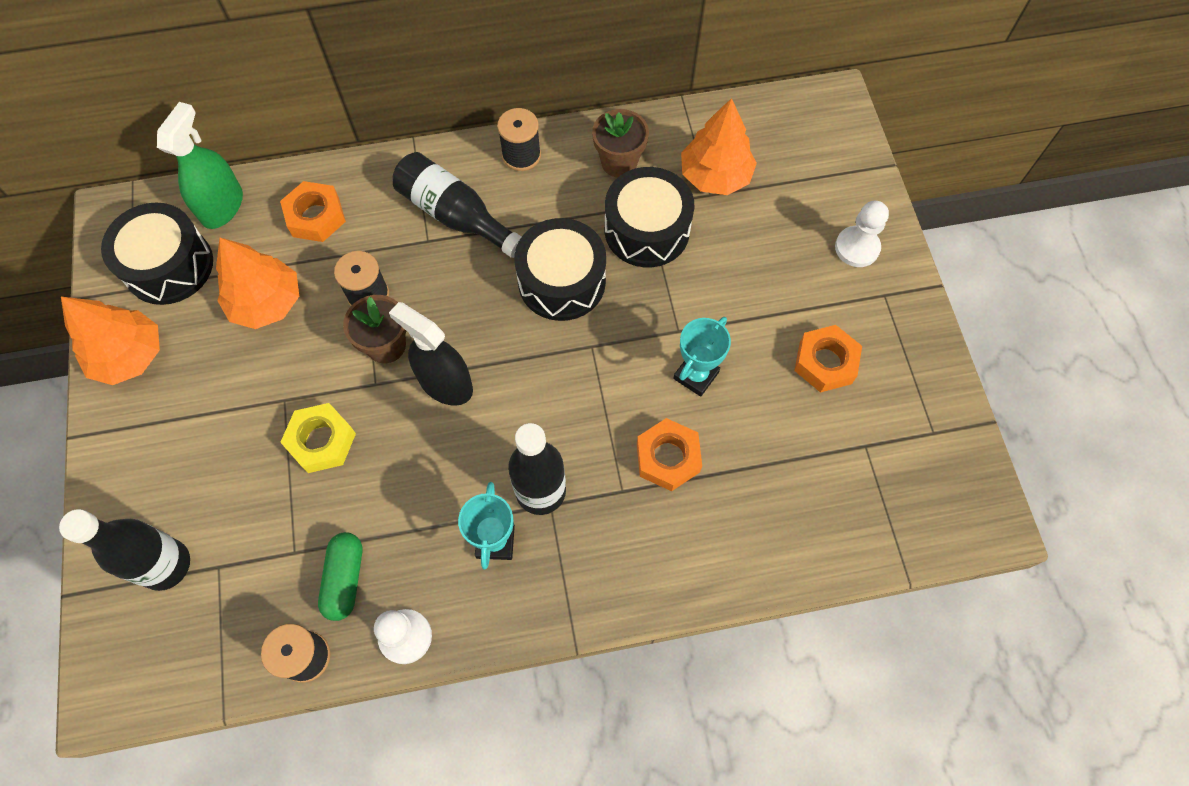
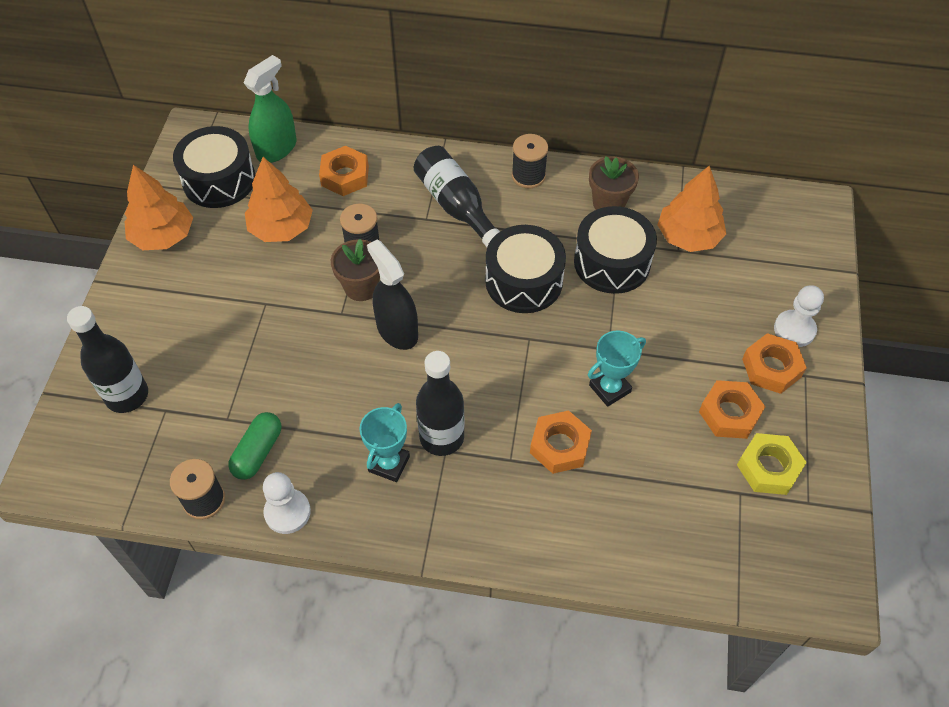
camera: 20 degrees right, 10 degrees down
yellow nut [280,403,356,473] -> yellow nut moved to [737,433,807,495]
none -> orange nut [742,333,807,394]

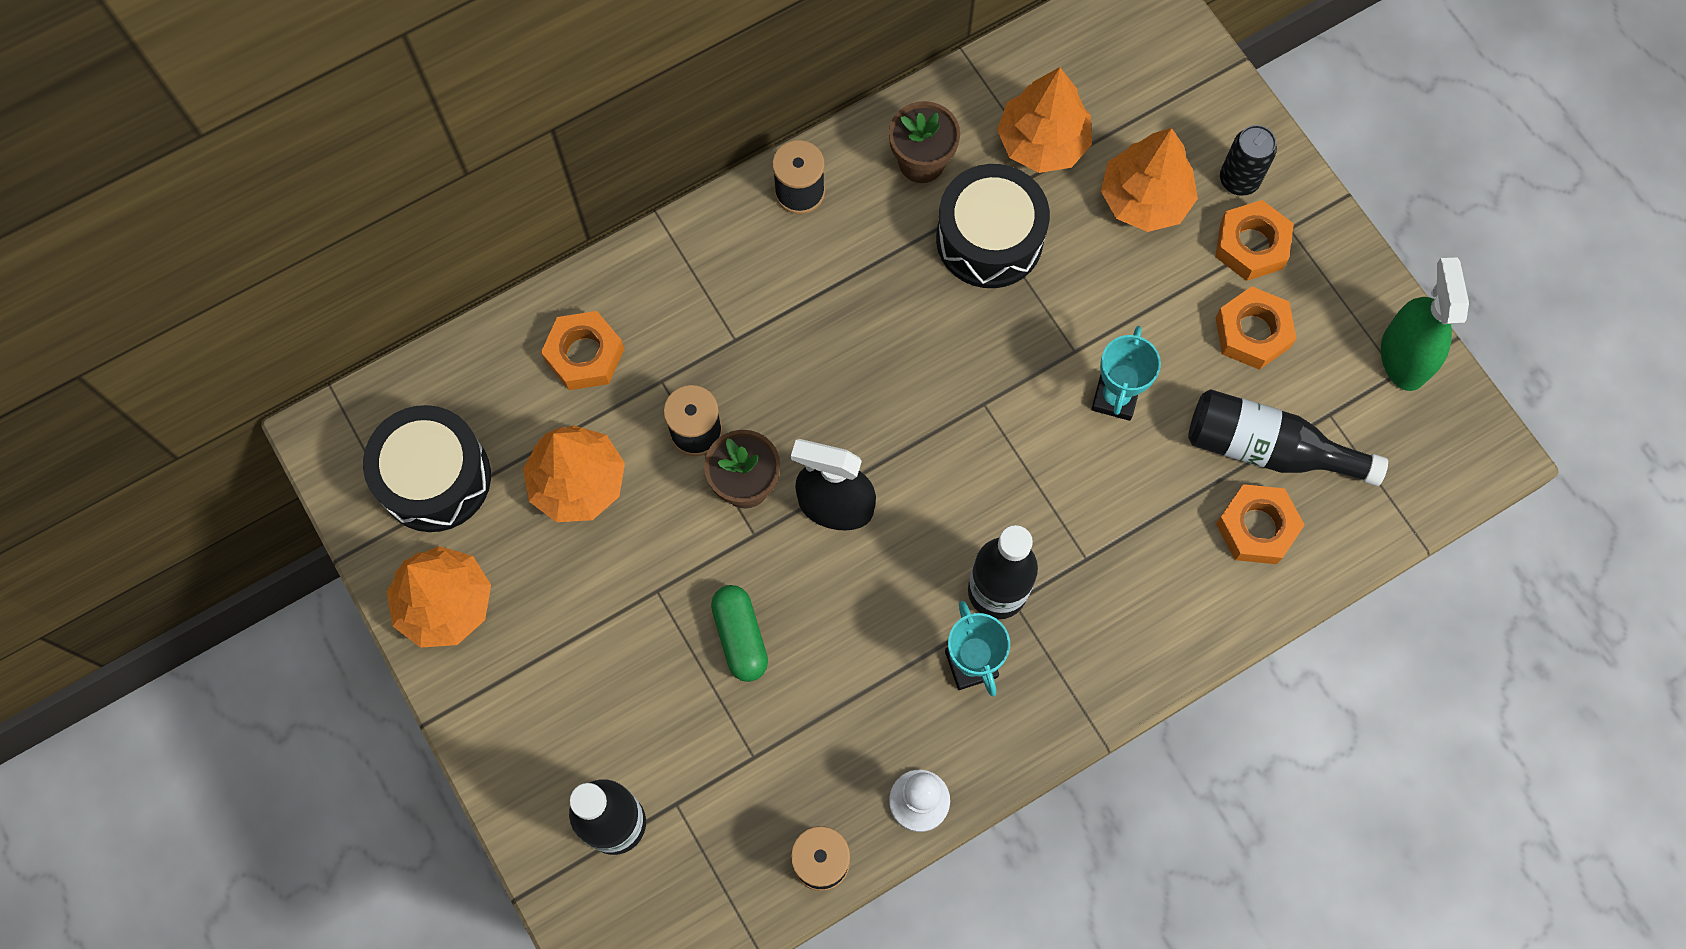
camera: 40 degrees left, 15 degrees up
green capsule [228,412,281,480] -> green capsule moved to [711,585,768,682]
green spray bottle [244,55,297,163] -> green spray bottle moved to [1381,257,1469,391]
black bottle [414,146,500,247] -> black bottle moved to [1188,389,1388,486]
black drum [485,225,566,313] -> none
orange nut [530,410,592,474] -> orange nut moved to [1216,484,1305,564]
yellow nut [737,433,807,495] -> none
white pawn [774,285,824,347] -> black can [1220,125,1277,196]
none -> orange tree [1101,128,1198,232]

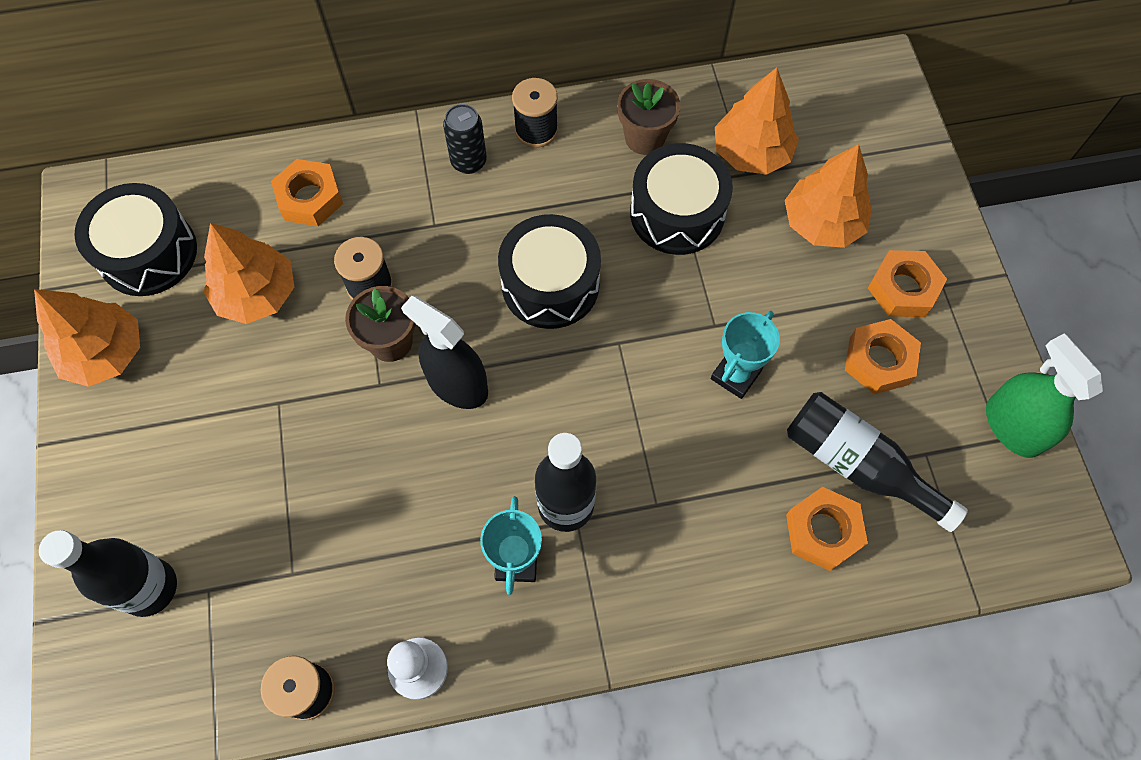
camera: 20 degrees right, 5 degrees down
green capsule [711,585,768,682] -> none
black can [1220,125,1277,196] -> black can moved to [443,104,487,174]
green spray bottle [1381,257,1469,391] -> green spray bottle turned 45 degrees counterclockwise [986,333,1103,458]
none -> black drum [498,214,601,329]

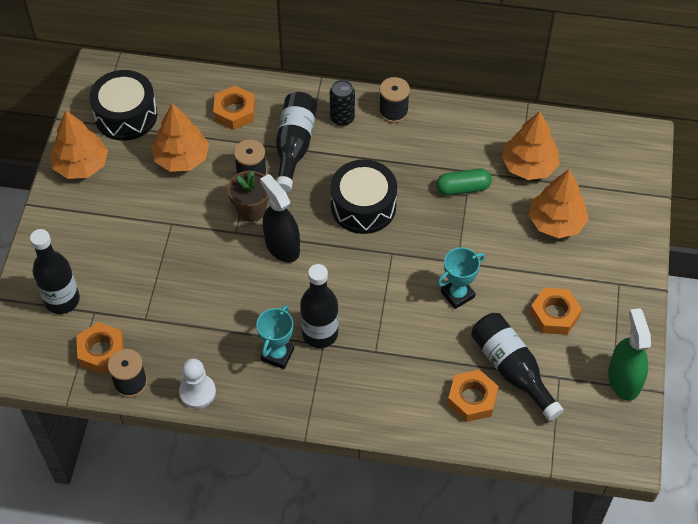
camera: 20 degrees right, 10 degrees down
brown flower pot [617,79,680,155] -> none
black drum [630,143,733,255] -> green capsule [436,169,492,196]
orange nut [868,250,947,317] -> orange nut moved to [76,322,124,374]
none -> black bottle [276,92,317,193]

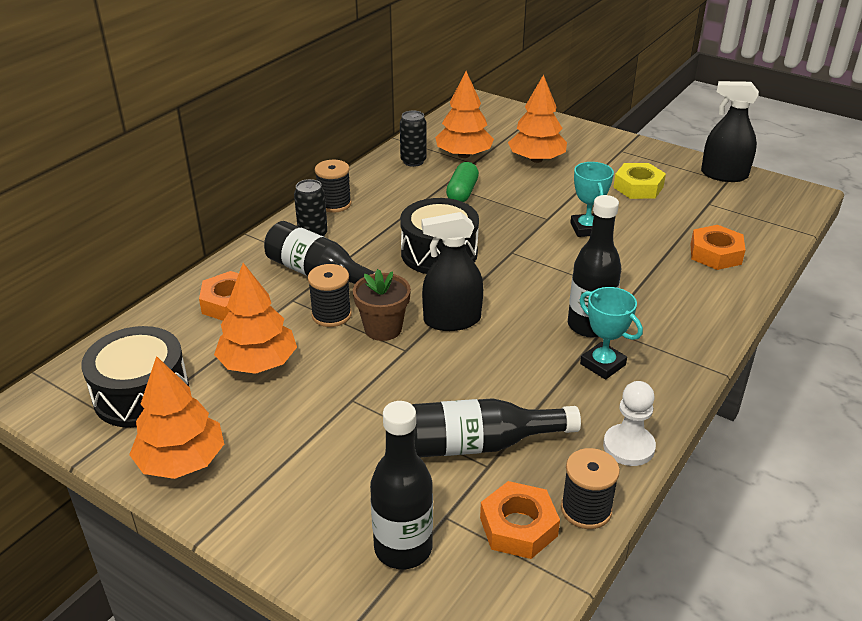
camera: 65 degrees left, 20 degrees down
black bottle [471,313,564,421] -> black bottle moved to [412,398,581,457]
orange nut [530,288,582,335] -> yellow nut [613,163,666,199]
green spray bottle [608,308,651,401] -> black spray bottle [701,81,759,182]
none -> black can [400,111,427,167]

